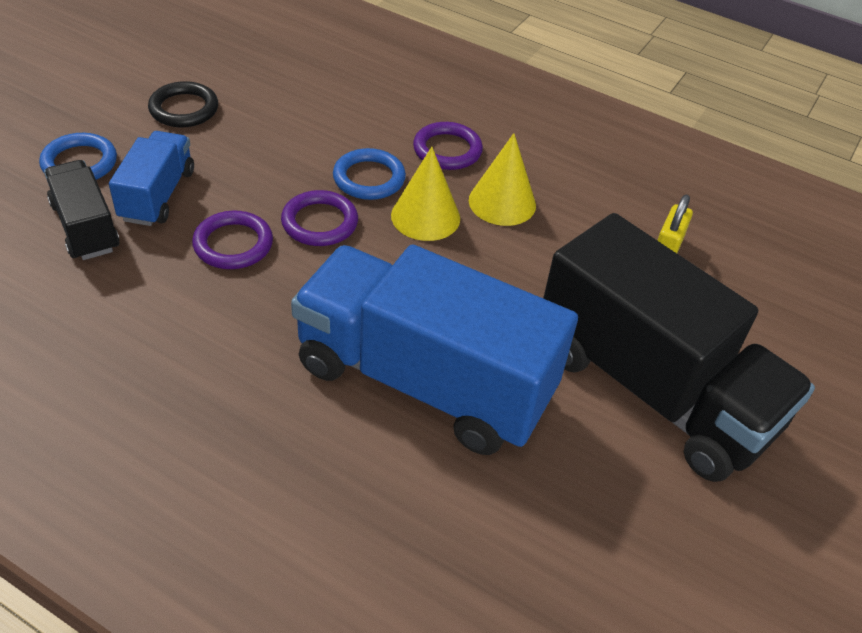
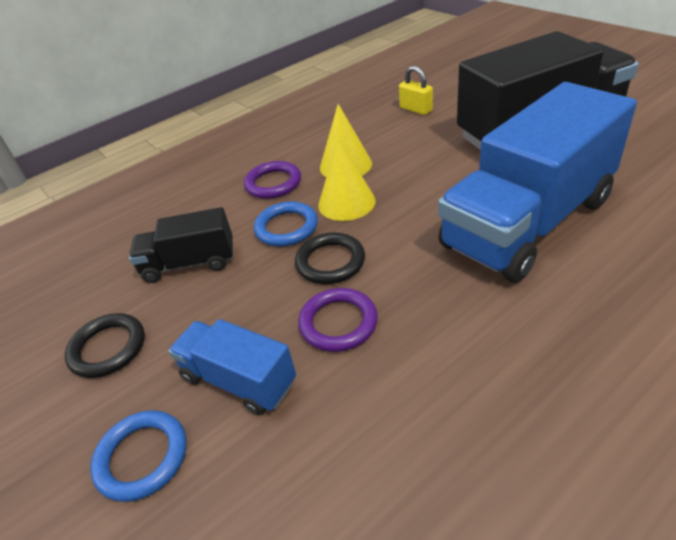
camera: 60 degrees left, 5 degrees down
black truck [44,160,120,260] -> black truck moved to [129,207,233,283]
purple ring [281,190,358,246] -> black ring [295,233,365,284]

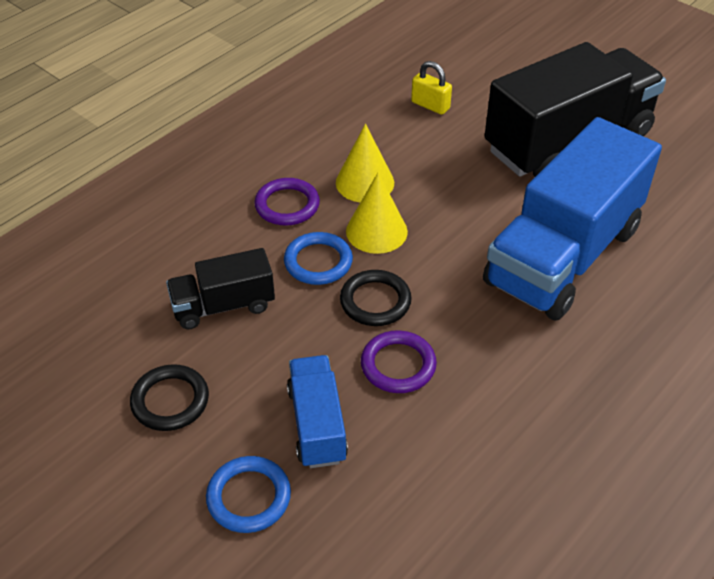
camera: 15 degrees left, 5 degrees up
blue truck [168,319,296,415] -> blue truck turned 60 degrees clockwise [287,355,348,468]

